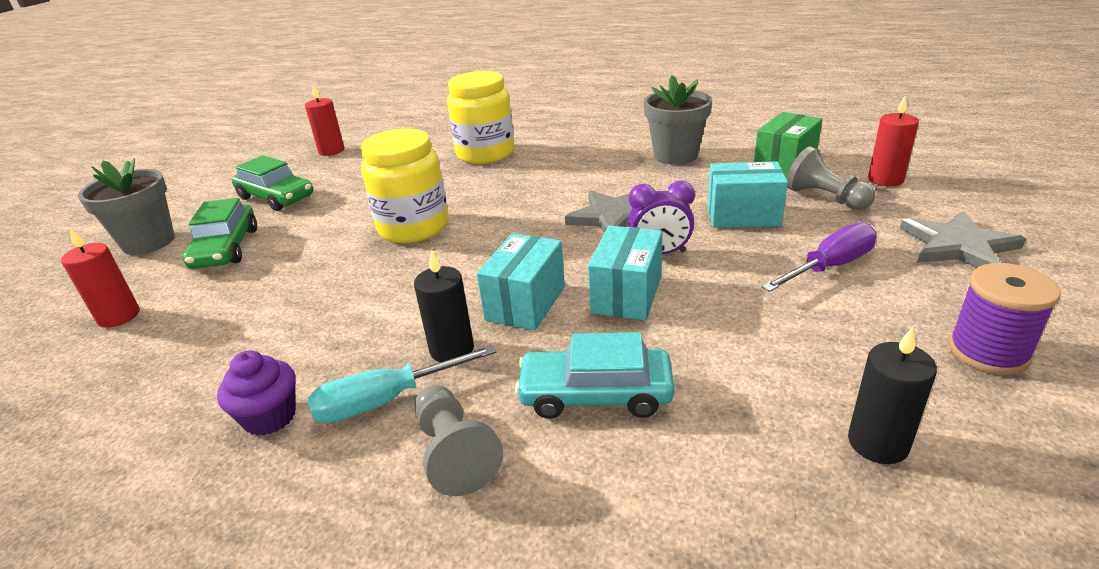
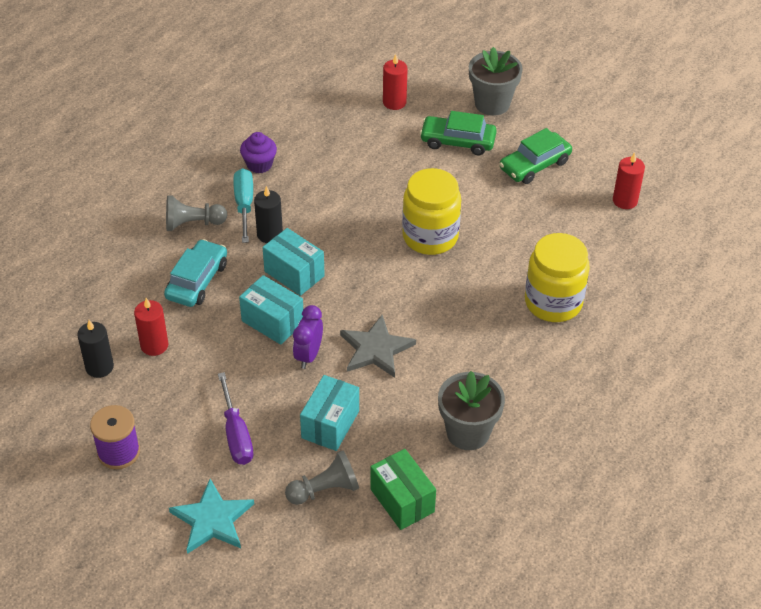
camera: 105 degrees right, 15 degrees up
red candle [868,96,919,186] -> red candle moved to [134,298,168,356]
grey star [900,211,1026,268] -> turquoise star [169,479,254,554]

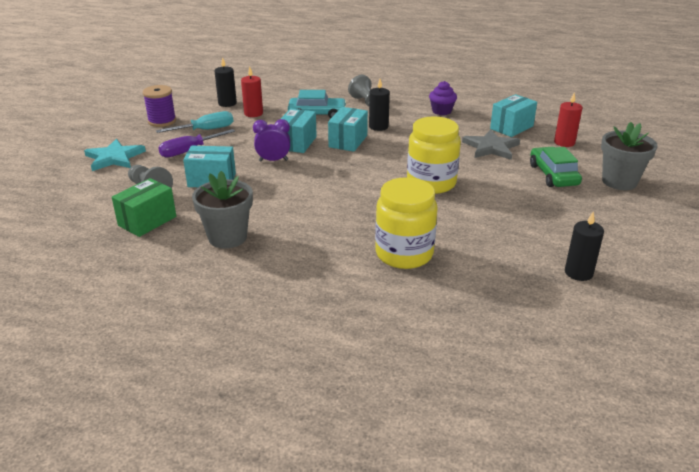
camera: 70 degrees right, 15 degrees down
turquoise screwdriver [233,168,253,243] -> turquoise screwdriver moved to [156,111,233,133]
grey star [340,315,416,378] -> grey star moved to [462,129,520,160]
green car [499,128,572,184] -> none
red candle [613,152,645,209] -> black candle [565,212,604,281]
none -> turquoise box [490,94,537,137]

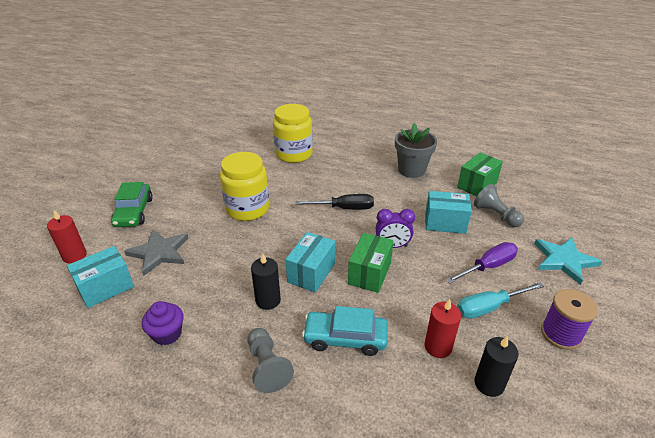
camera: 175 degrees left, 5 degrees up
turquoise box [281,108,317,153] -> green box [348,233,394,293]
black candle [565,212,604,281] -> none
grey flower pot [601,122,658,190] -> none
none -> black screwdriver [295,194,374,210]

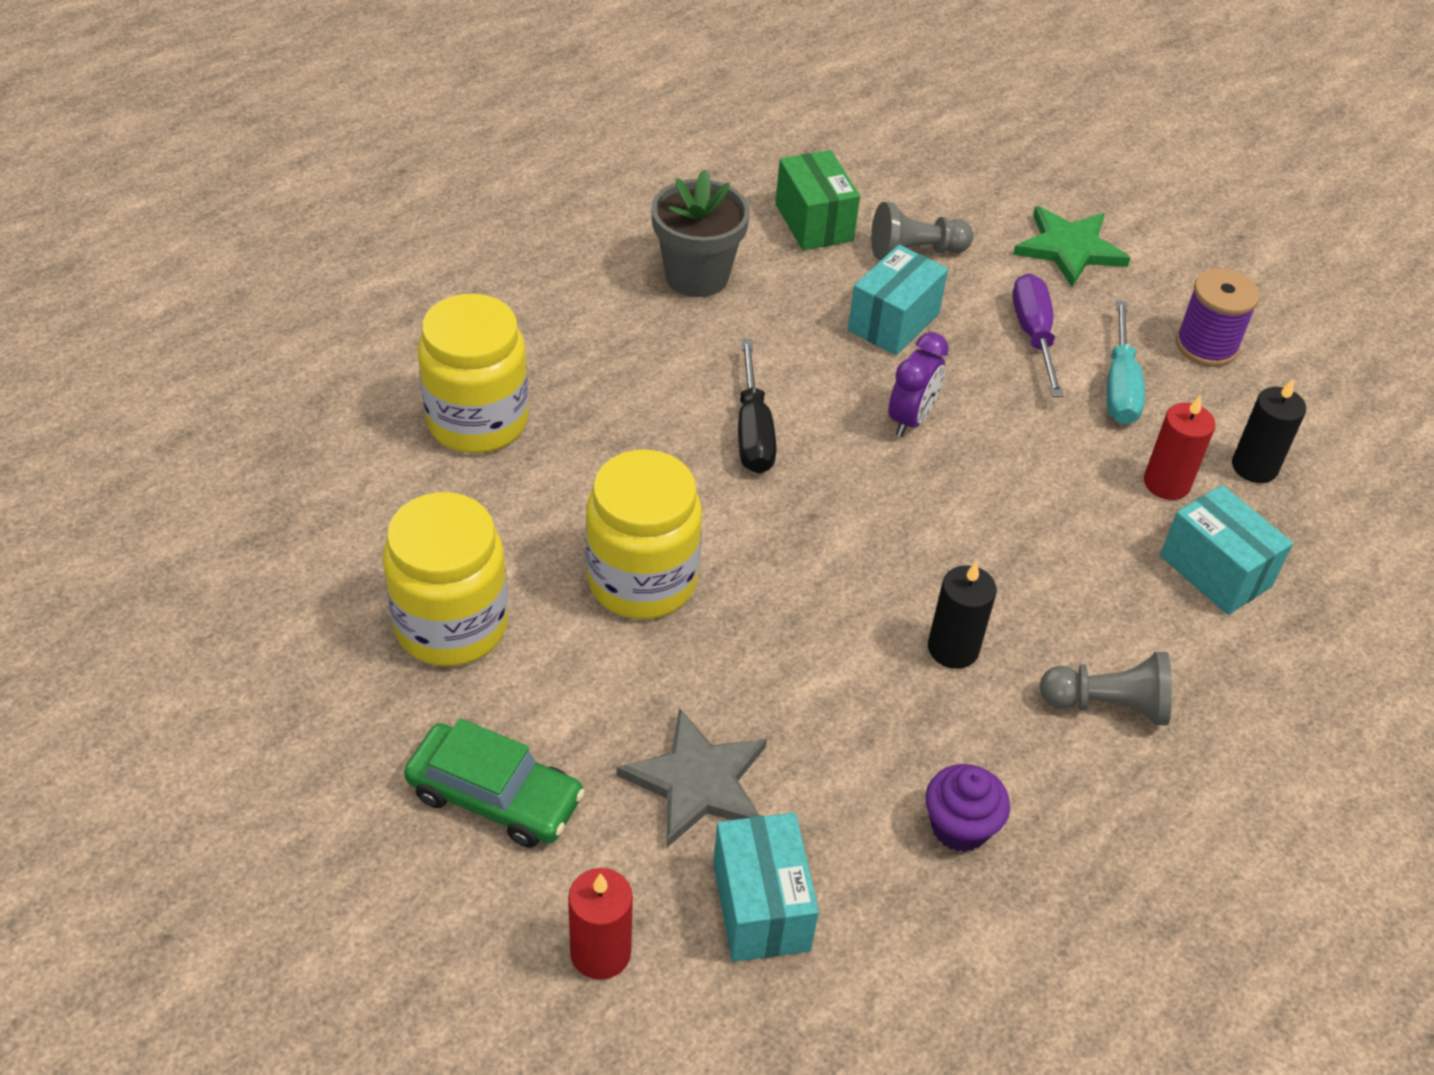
camera: 65 degrees left, 10 degrees up
turquoise box [285,232,335,293] -> turquoise box moved to [1160,485,1293,615]
black screwdriver [295,194,374,210] -> black screwdriver turned 150 degrees clockwise [738,340,777,474]
turquoise car [302,306,388,356] -> none
green box [348,233,394,293] -> none
turquoise star [534,238,602,285] -> green star [1013,206,1131,287]
none -> yellow jar [383,492,508,666]

